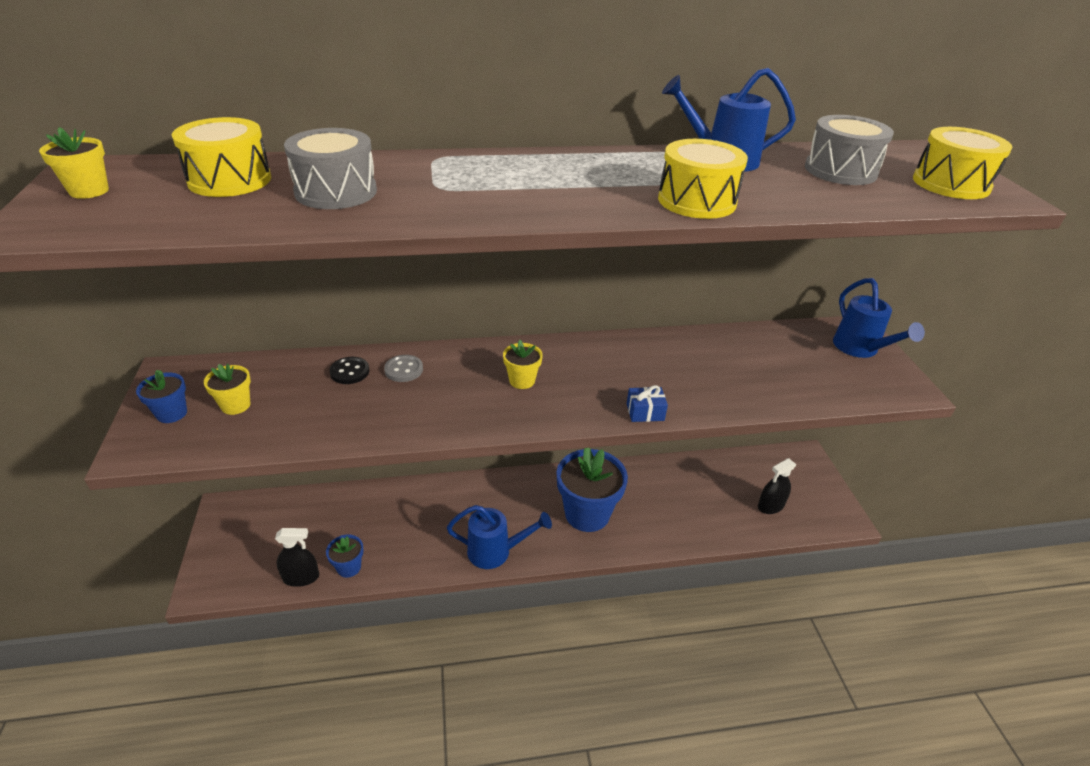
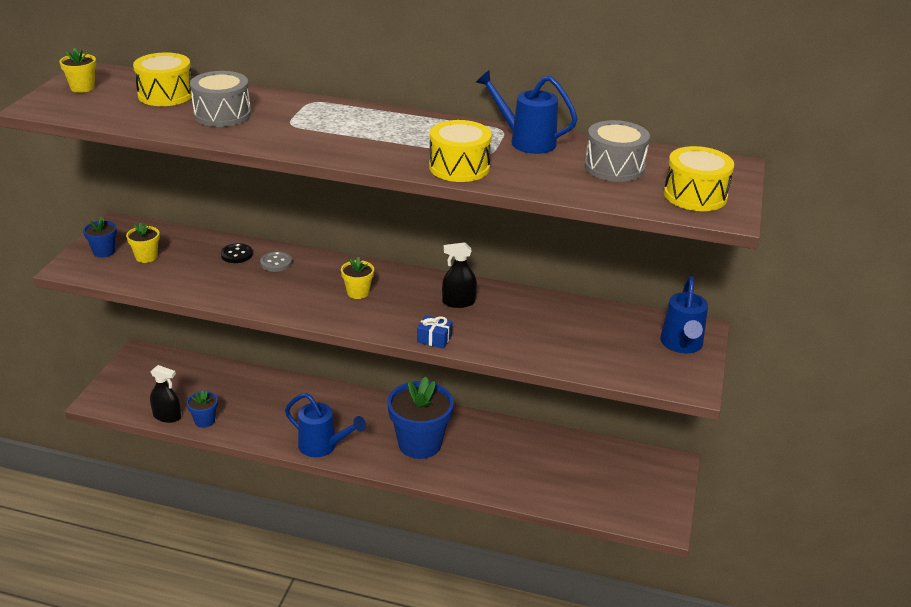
camera: 25 degrees right, 5 degrees down
black spray bottle [758,458,796,514] -> black spray bottle moved to [442,242,477,308]

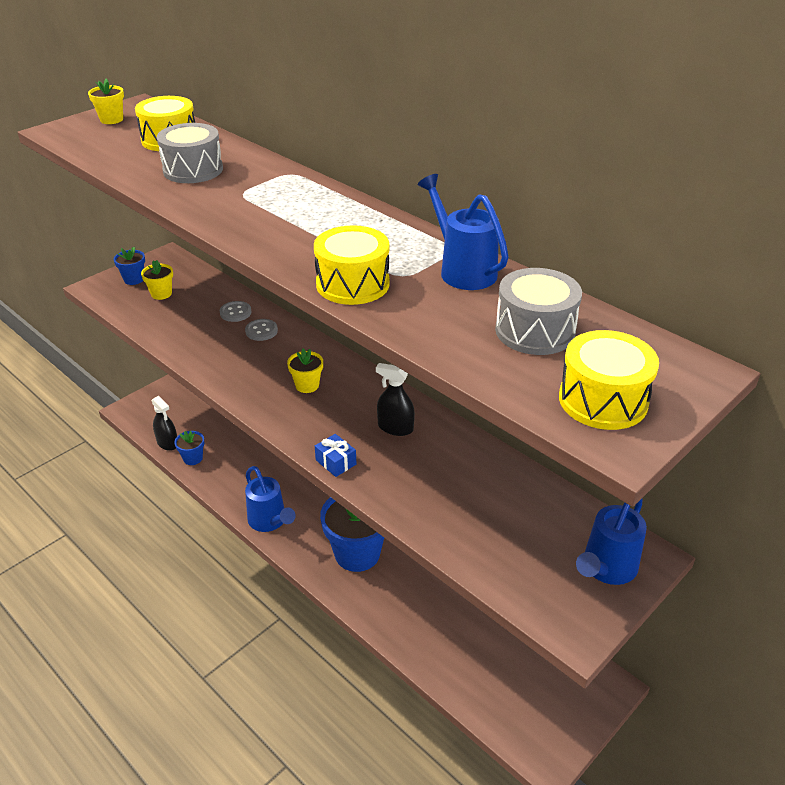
camera: 30 degrees right, 5 degrees up
black button [221,243,253,263] -> grey button [220,301,251,322]

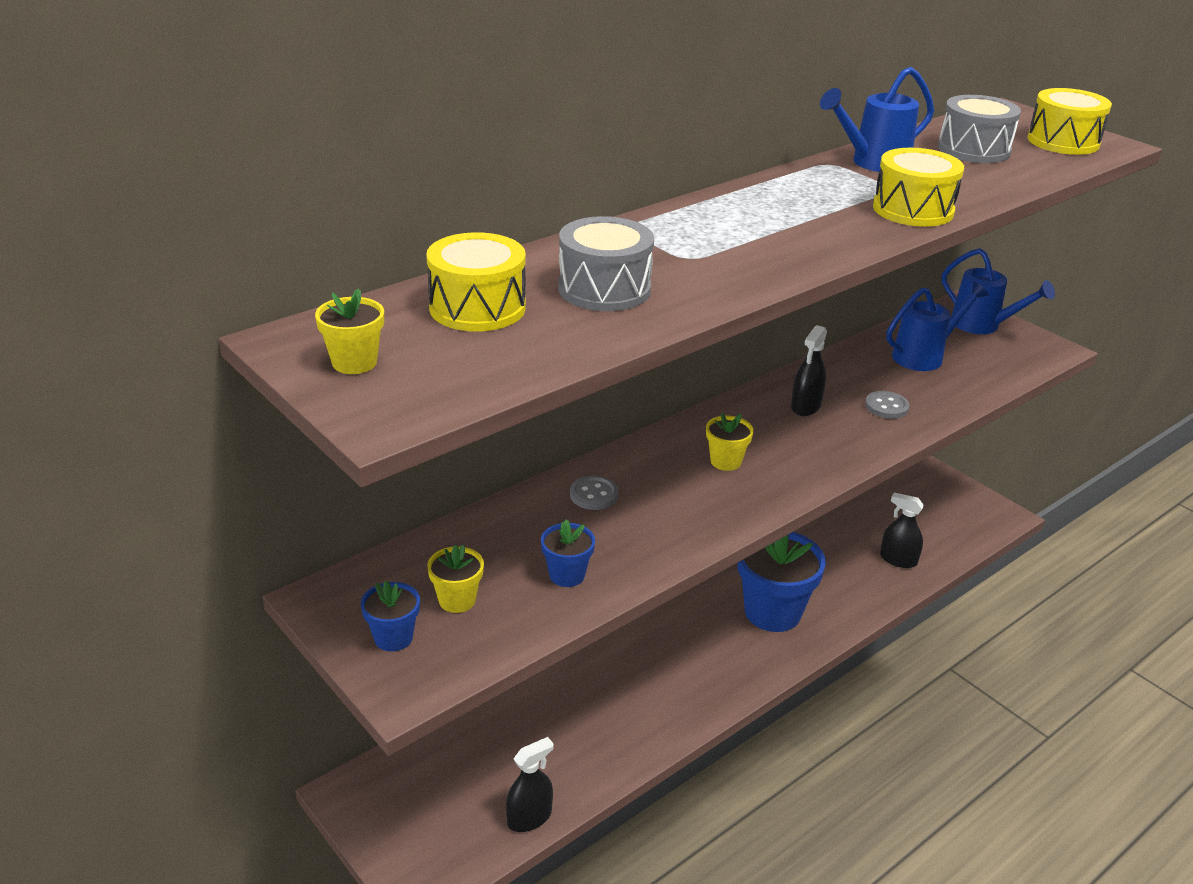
camera: 85 degrees left, 5 degrees down
blue flower pot [174,431,204,465] -> blue flower pot moved to [541,519,595,587]
grey button [220,301,251,322] -> grey button moved to [865,391,909,419]
blue watering can [245,466,296,532] -> blue watering can moved to [886,282,989,371]
blue gift [315,434,356,477] -> none
none -> black spray bottle [880,493,924,568]

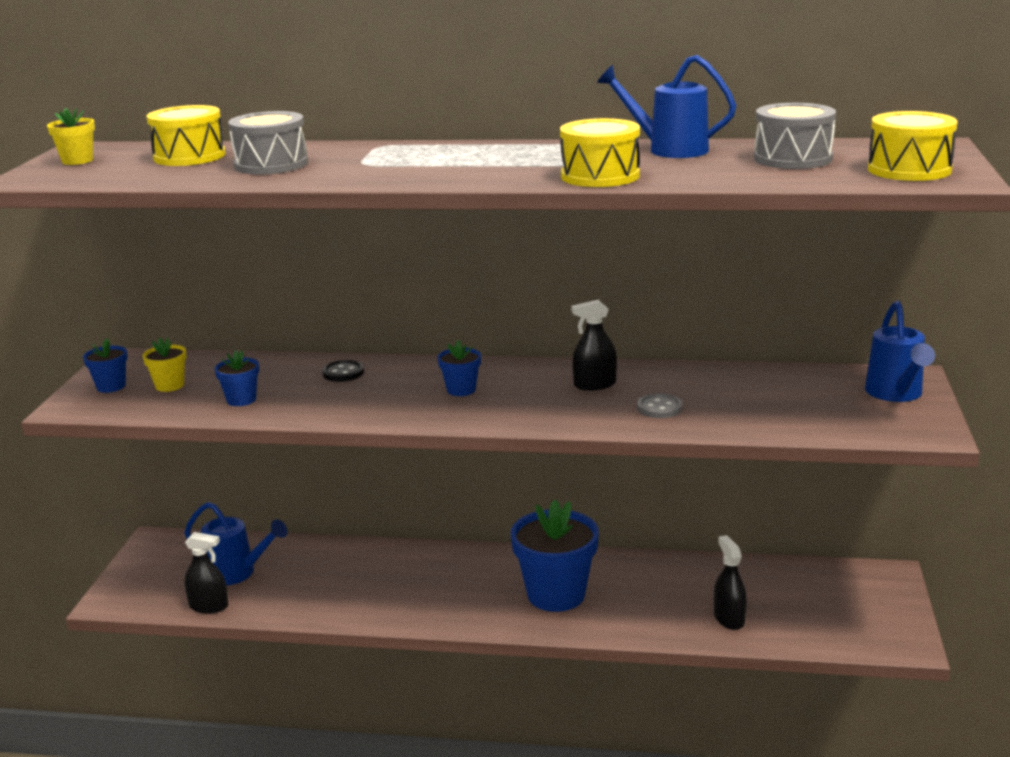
camera: 50 degrees right, 10 degrees down
grey button [570,476,619,510] -> black button [322,360,364,382]
yellow flower pot [706,413,754,471] -> blue flower pot [438,340,481,396]
blue watering can [886,282,989,371] -> blue watering can moved to [185,502,288,585]

